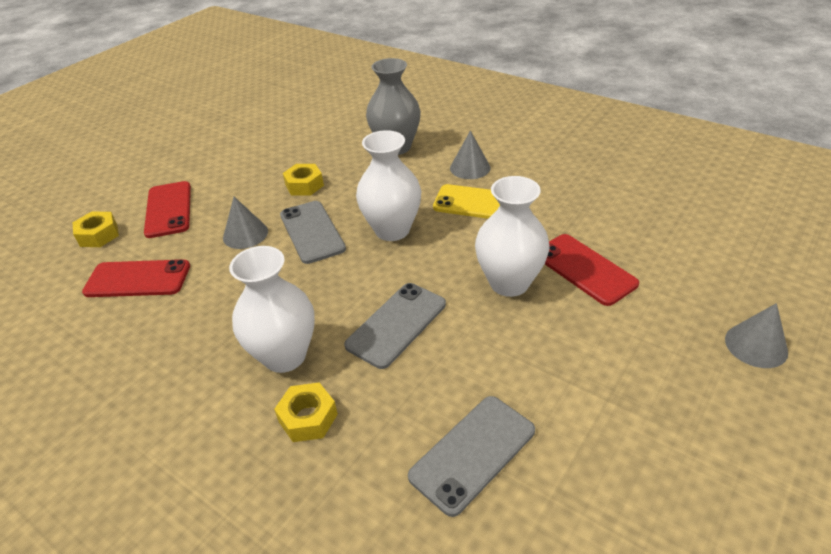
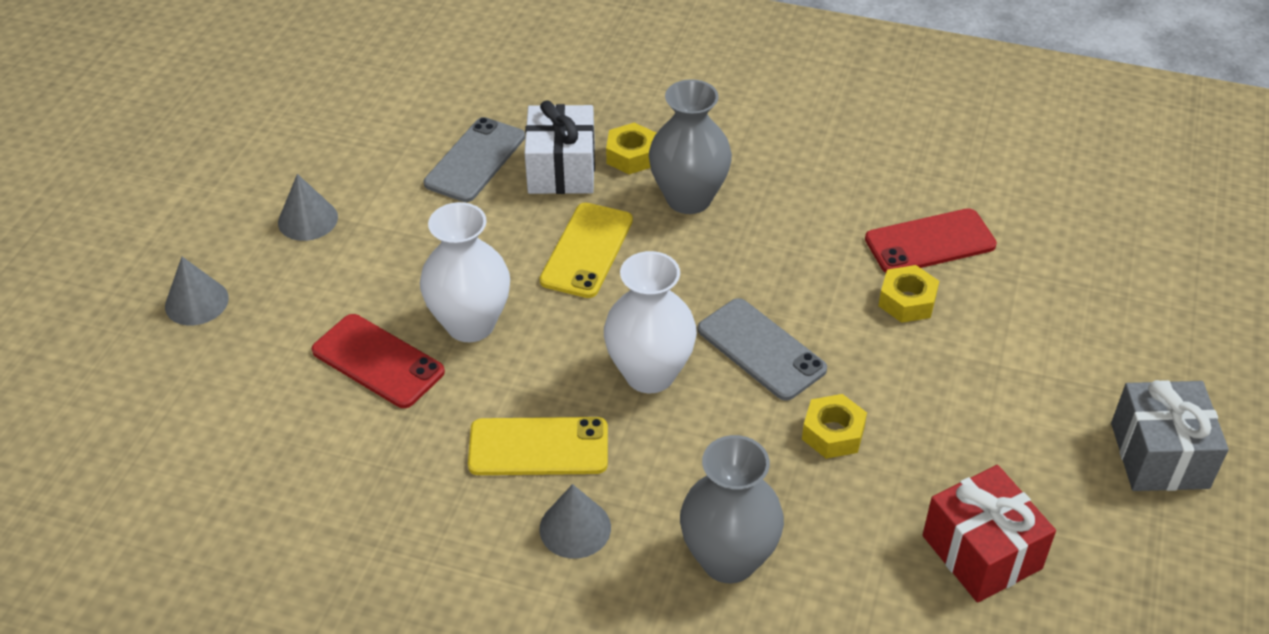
camera: 160 degrees right, 5 degrees up
yellow nut [73,211,119,247] -> yellow nut moved to [878,265,939,323]
red phone [144,181,191,238] -> none
grey cone [223,197,268,249] -> grey cone moved to [278,174,338,241]
white vase [229,246,315,373] -> grey vase [649,79,732,214]
grey phone [344,283,446,369] -> yellow phone [539,203,633,298]
none -> white gift [525,100,595,194]
none -> red gift [923,465,1056,603]
none -> grey gift [1111,380,1229,491]

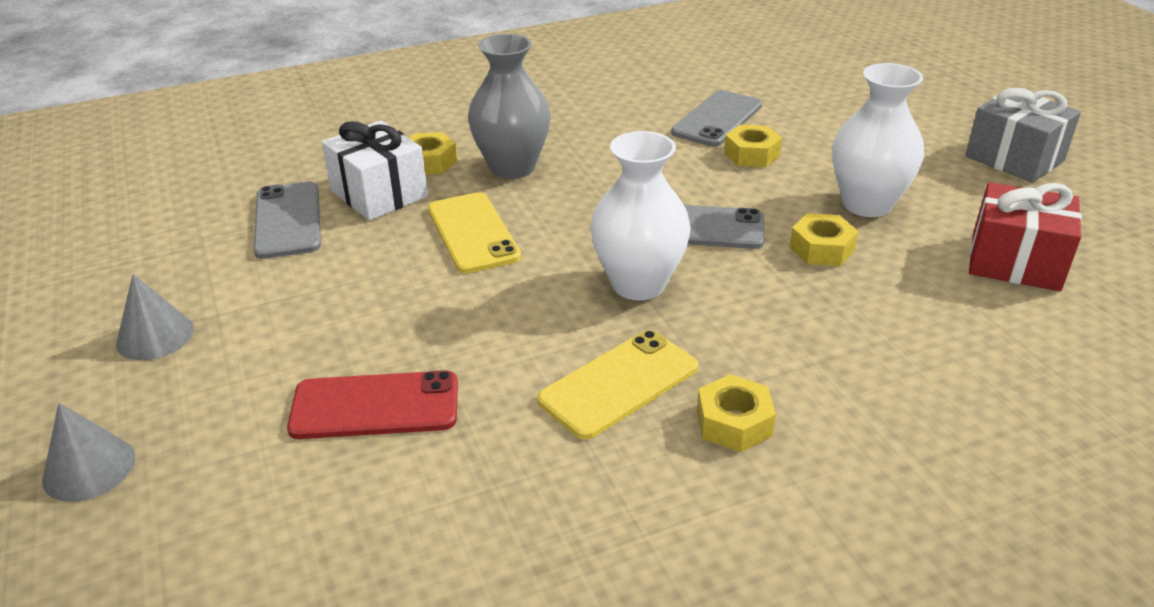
camera: 40 degrees left, 10 degrees down
white vase [420,202,510,342] -> white vase moved to [832,63,924,217]
grey cone [539,484,611,559] -> yellow nut [697,374,776,452]
grey vase [680,435,784,583] -> none
red phone [865,208,997,273] -> grey phone [671,90,762,147]

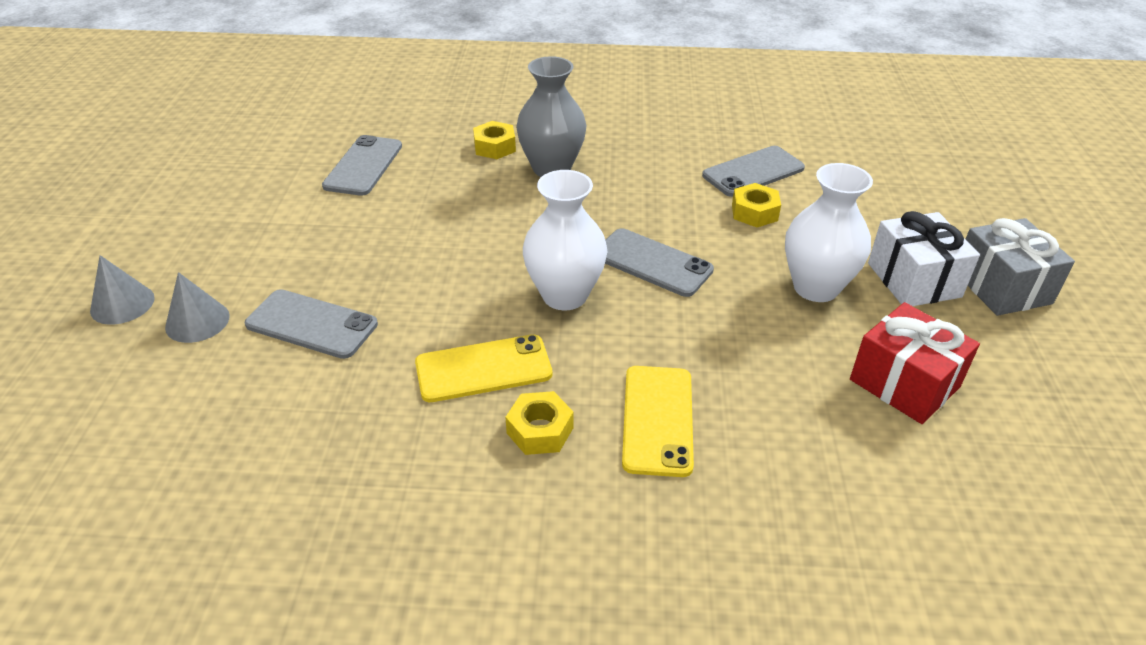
camera: 25 degrees right, 5 degrees up
grey cone [116,274,194,360] -> grey cone moved to [165,272,230,343]
red phone [287,370,458,439] -> grey phone [245,289,378,359]
white gift [322,120,428,220] -> white gift moved to [868,211,980,306]
yellow phone [428,192,521,274] -> yellow phone moved to [622,366,694,477]
yellow nut [789,213,859,266] -> none

